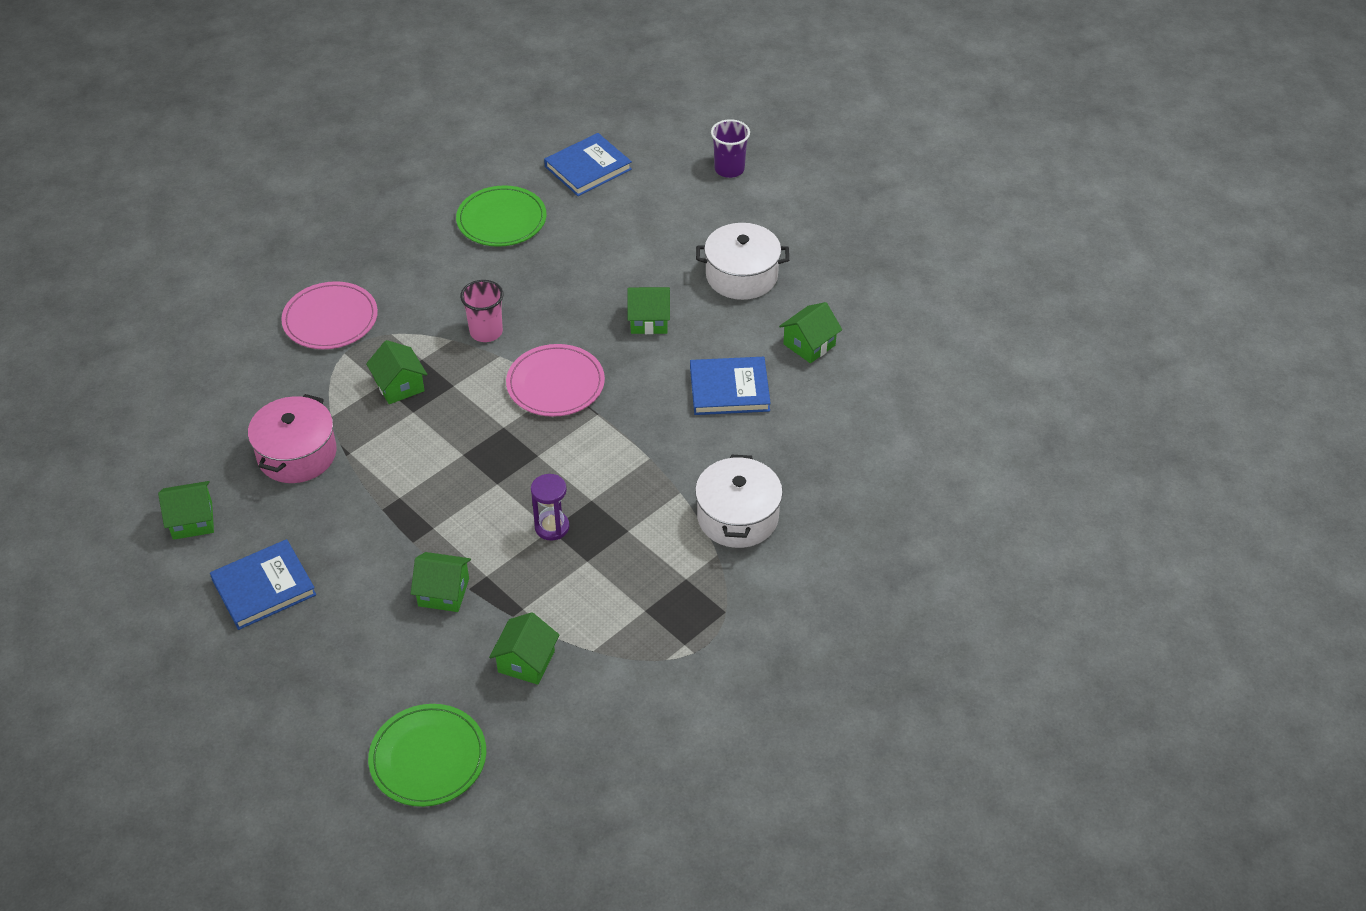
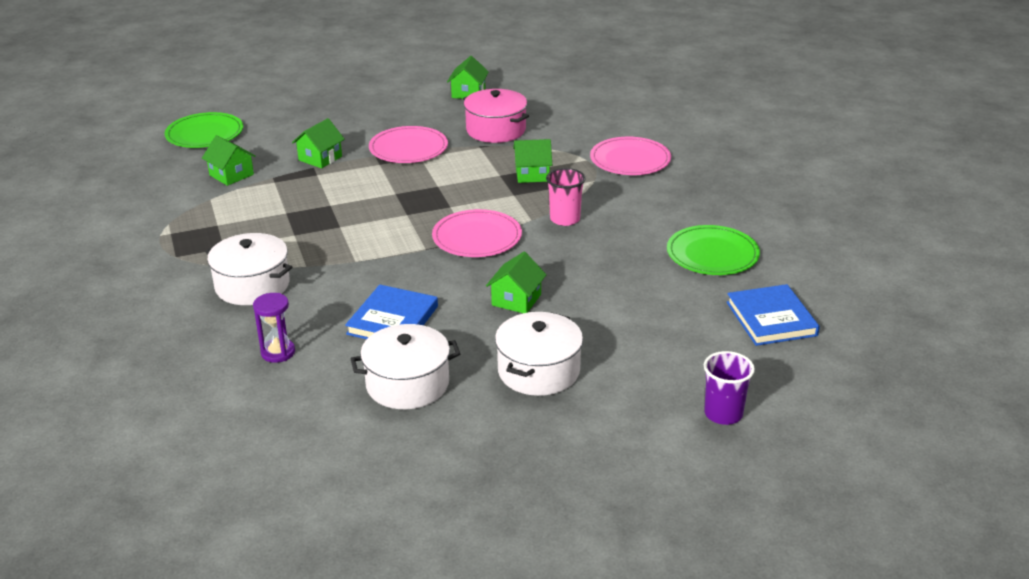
camera: 115 degrees right, 15 degrees down
blue book [210,539,316,630] -> none
purple hourglass [531,474,569,541] -> purple hourglass moved to [253,293,295,363]
green house [779,302,842,363] -> white pot [351,324,460,409]
none -> pink plate [369,126,448,163]

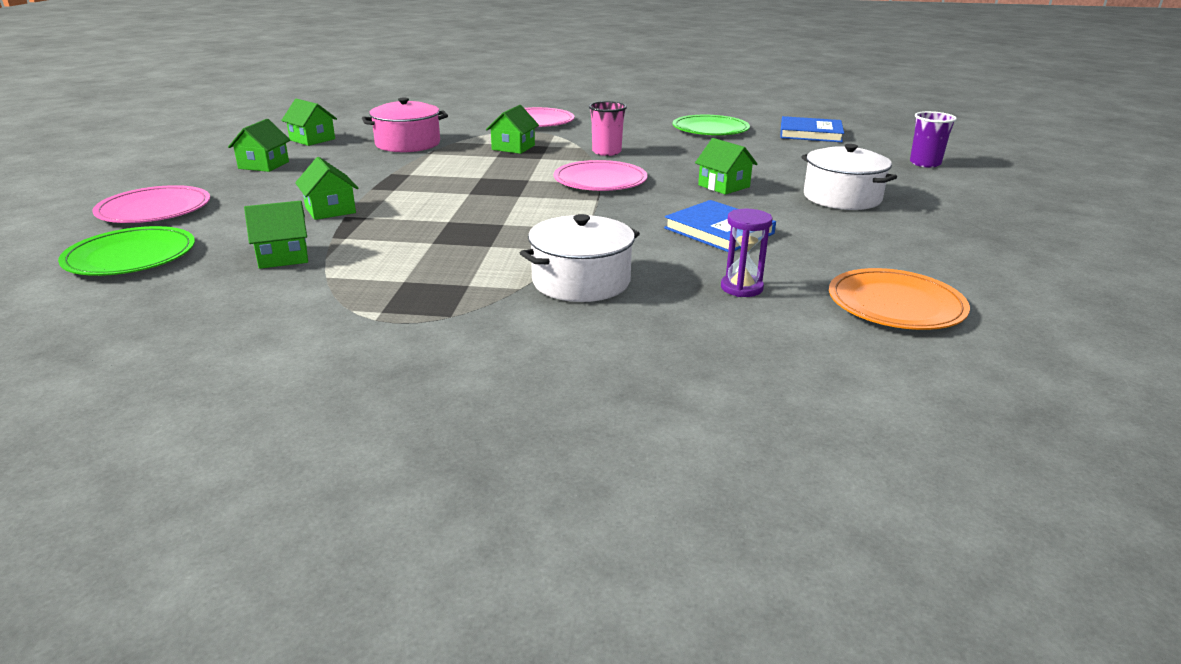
camera: 65 degrees left, 5 degrees down
white pot [351,324,460,409] -> none
pink plate [369,126,448,163] -> pink plate moved to [92,185,210,223]
none -> green house [228,119,290,172]
none -> orange plate [829,268,970,330]

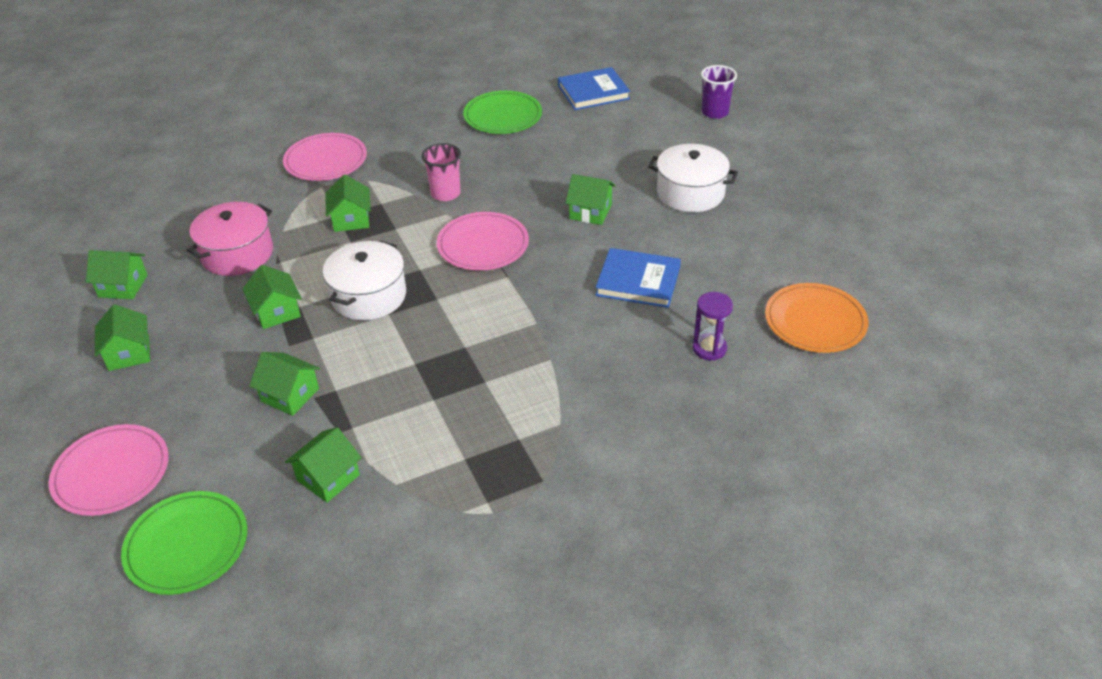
camera: 30 degrees left, 15 degrees up
white pot [520,214,640,302] -> white pot moved to [323,241,406,320]
none -> green house [243,265,302,329]

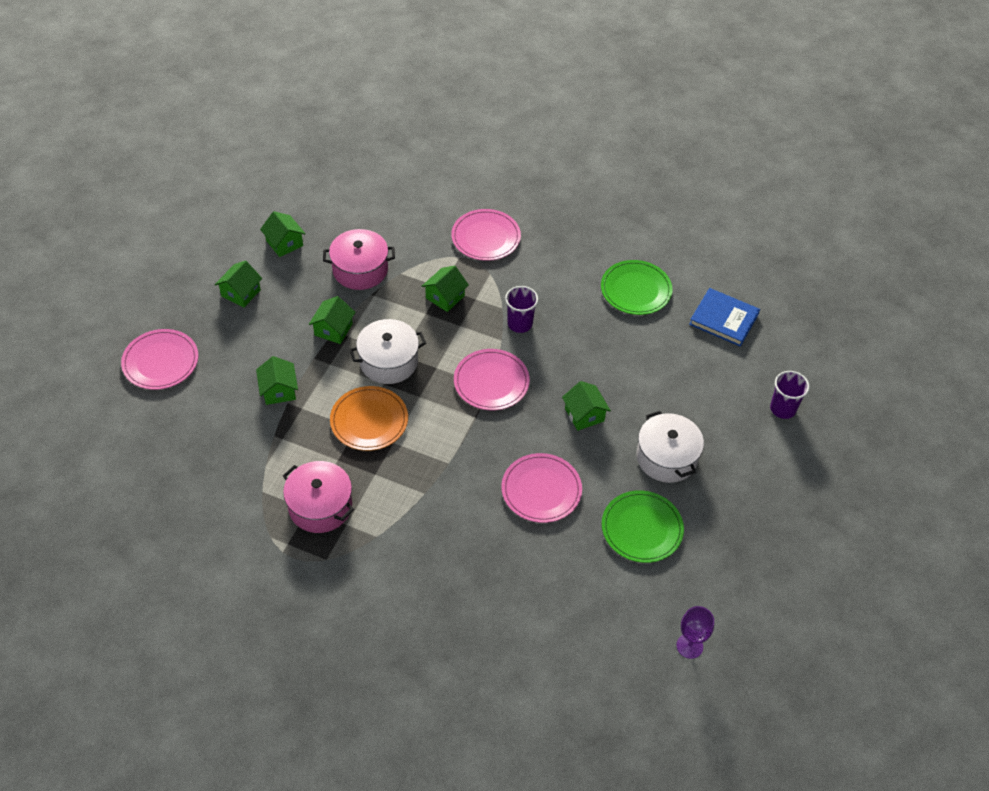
camera: 45 degrees right, 10 degrees up
green plate [121,491,247,595] -> green plate moved to [602,490,684,563]
green house [285,427,362,503] -> none
pink cup [422,143,461,201] -> purple cup [505,286,538,333]
blue book [596,248,681,308] -> pink plate [501,453,582,523]
purple hourglass [693,292,733,361] -> none
orange plate [765,283,868,353] -> orange plate moved to [330,386,408,451]
none -> pink pot [283,461,354,533]
none -> purple goblet [676,606,714,659]

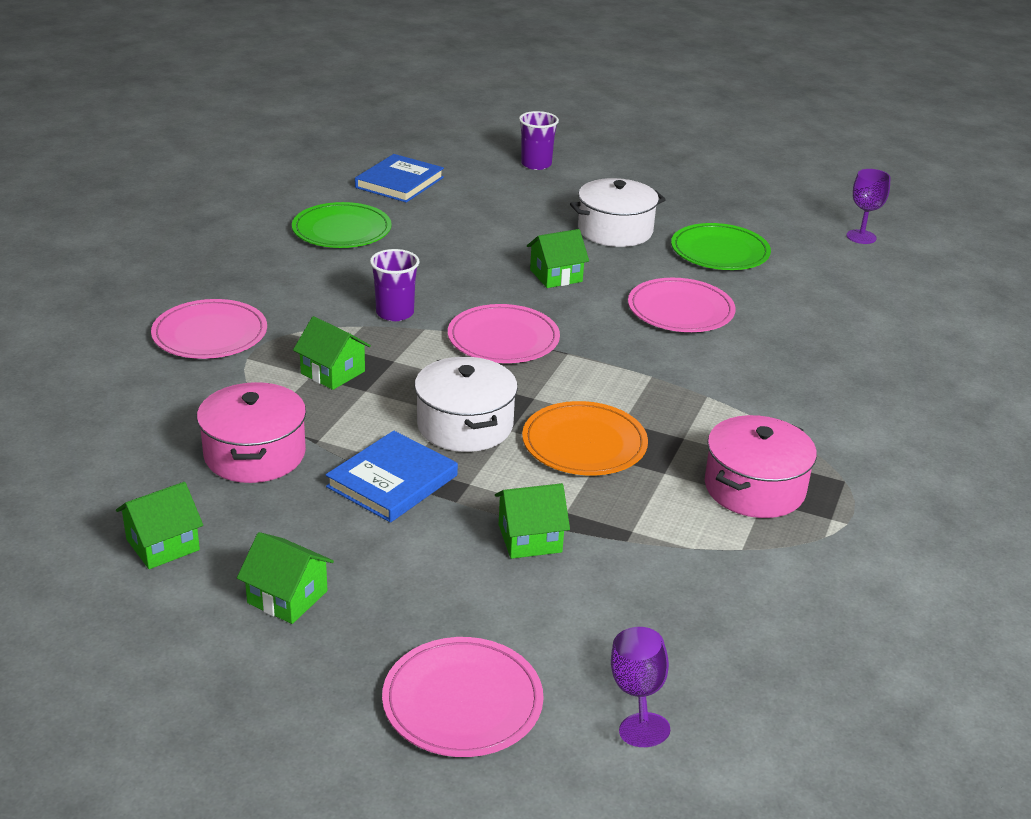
camera: 90 degrees left, 20 degrees down
green house [309,296,356,344] -> blue book [326,431,458,523]
none -> purple goblet [611,627,670,747]

